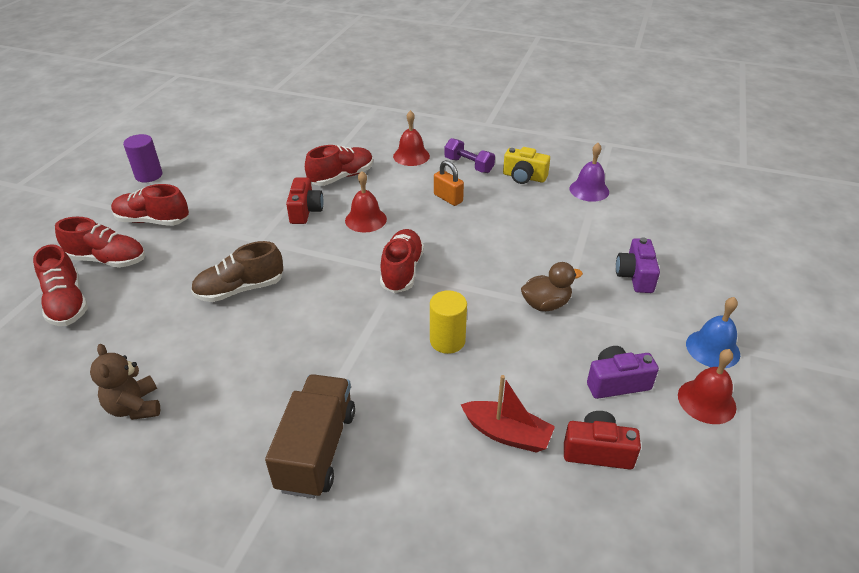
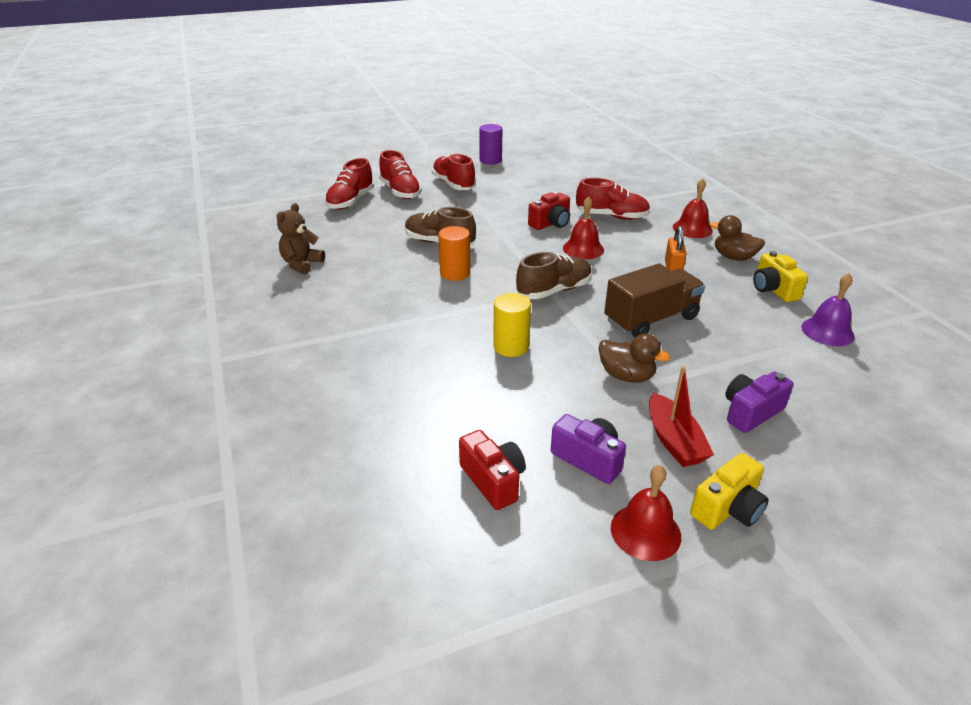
camera: 50 degrees right, 5 degrees down
brown truck [265,374,355,498] -> brown truck moved to [604,263,705,337]
red shoe [380,229,424,293] -> brown shoe [516,252,592,299]
purple dumbbell [444,138,495,173] -> brown duck [710,215,765,261]
red boat [460,375,555,453] -> red boat moved to [649,366,714,467]
blue bell [686,297,740,368] -> yellow camera [690,453,769,530]
none -> orange cylinder [438,226,470,281]

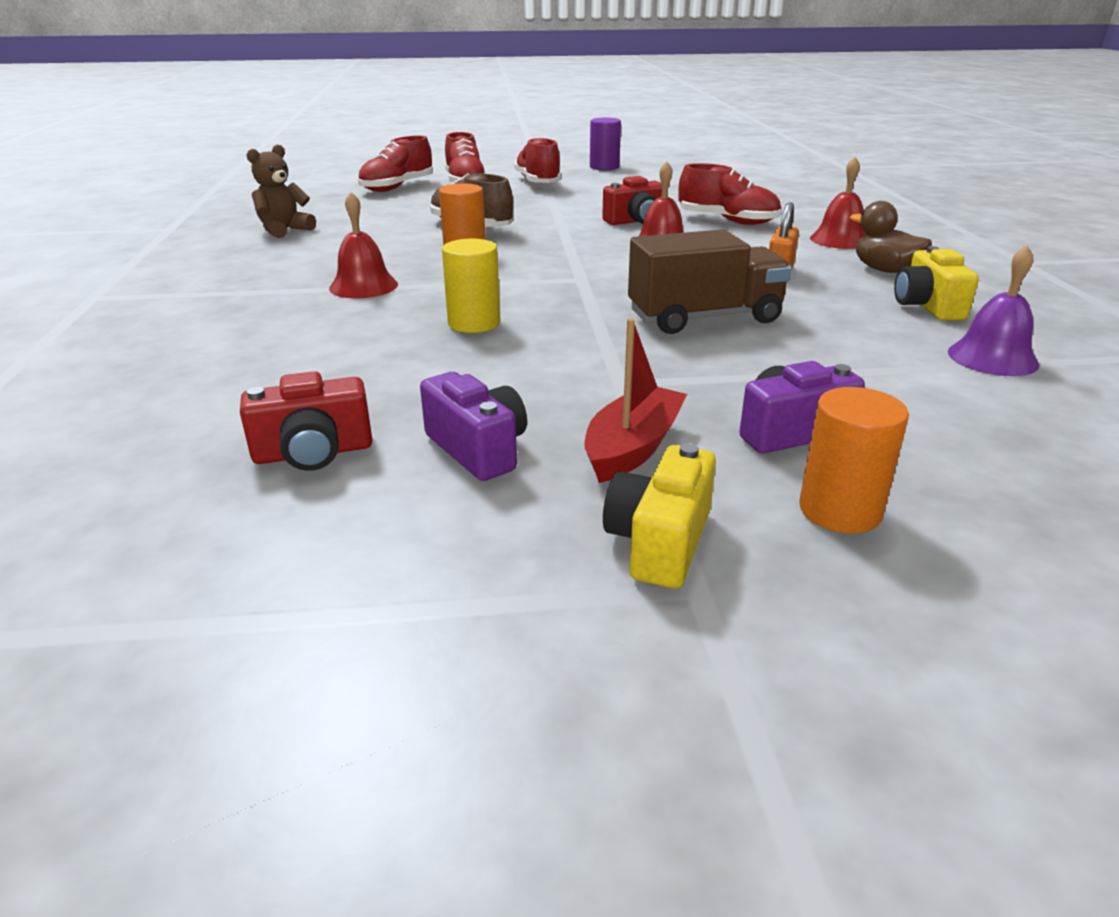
camera: 15 degrees right, 5 degrees down
red camera [459,430,526,510] -> red camera turned 90 degrees clockwise [240,371,372,471]
brown shoe [516,252,592,299] -> none
brown duck [599,334,670,383] -> none
red bell [611,465,681,561] -> red bell moved to [329,192,398,298]
red boat [649,366,714,467] -> red boat turned 150 degrees counterclockwise [585,318,687,483]
yellow camera [690,453,769,530] -> yellow camera turned 135 degrees clockwise [603,443,716,589]
none -> orange cylinder [799,387,909,533]

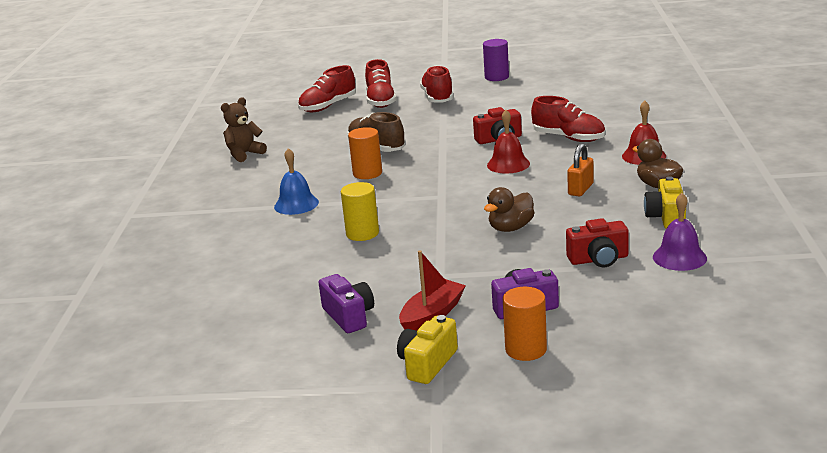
camera: 10 degrees right, 5 degrees down
red camera [240,371,372,471] -> red camera moved to [566,218,629,267]
red bell [329,192,398,298] -> blue bell [274,148,319,215]
brown truck [628,229,792,334] -> brown duck [484,187,535,232]

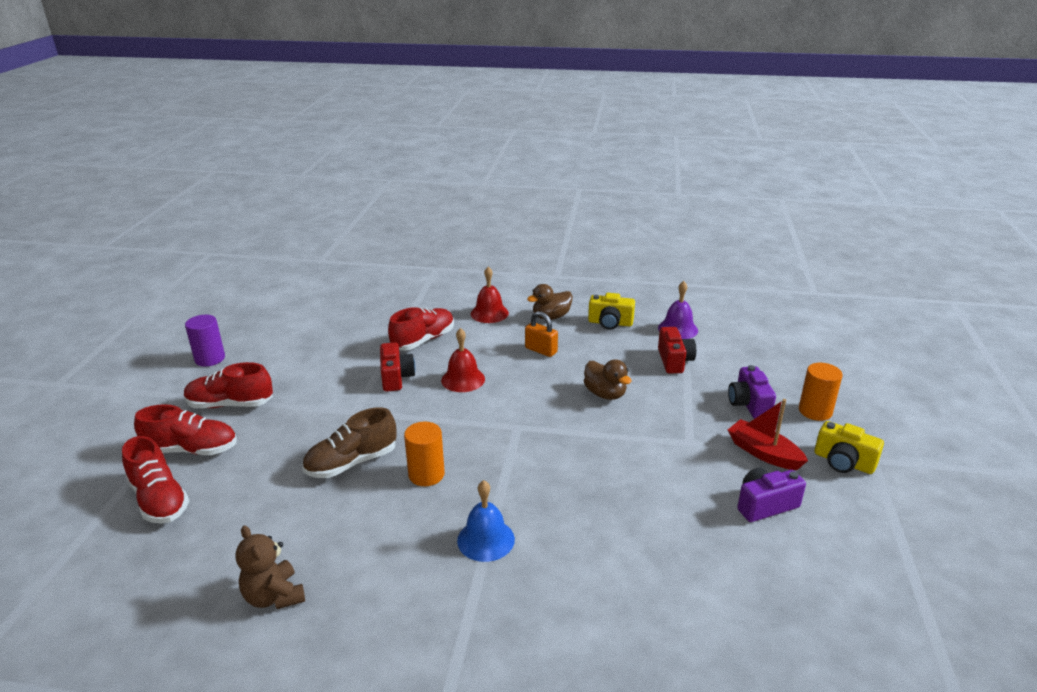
camera: 85 degrees left, 5 degrees up
yellow cylinder [341,182,379,241] -> none

